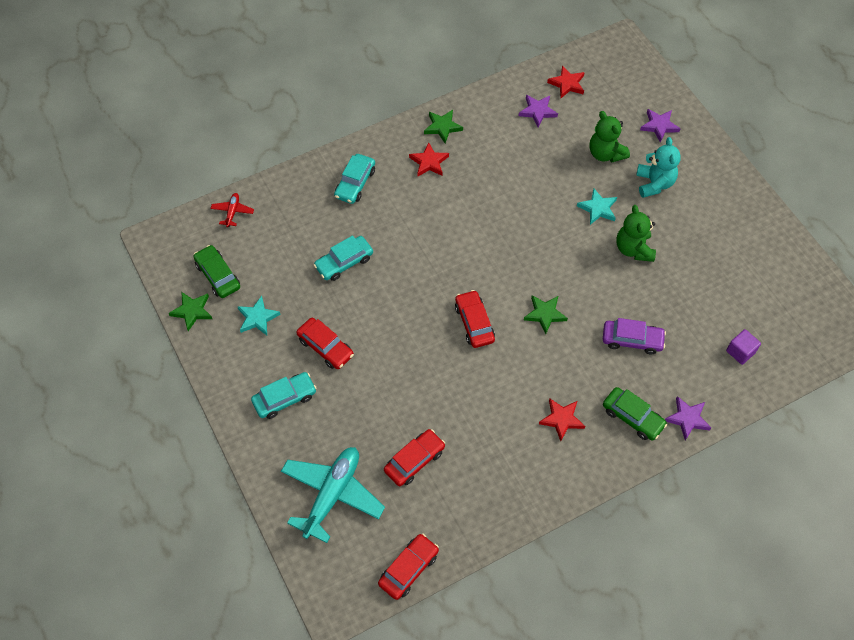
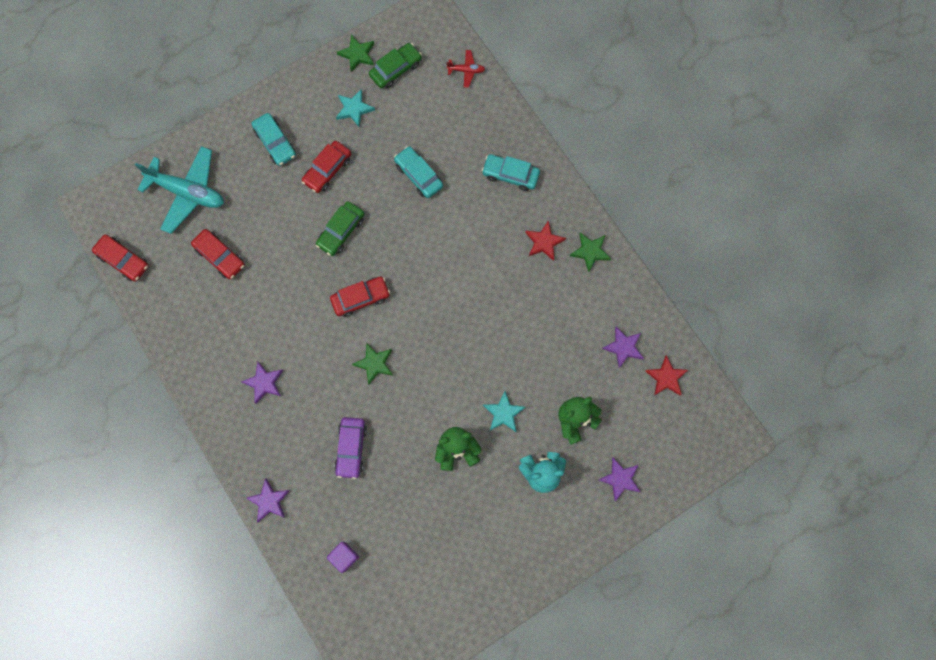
camera: 85 degrees right, 15 degrees up
red star [539,398,585,441] -> purple star [241,362,283,404]
green car [603,387,667,441] -> green car moved to [316,201,365,256]

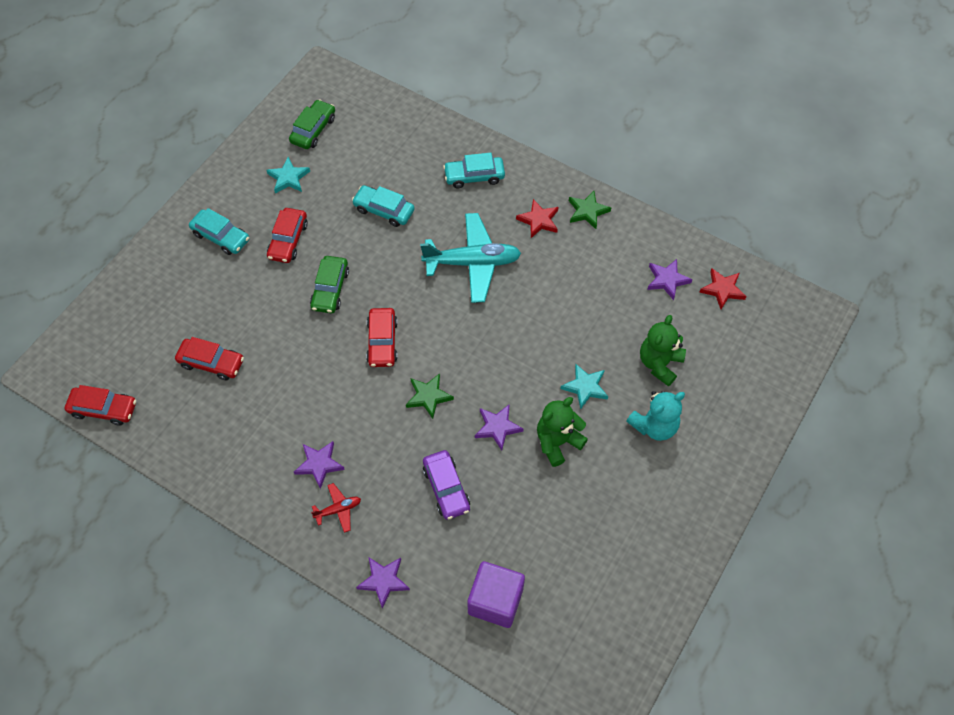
camera: 25 degrees left, 15 degrees down
turquoise plane [135,146,224,234] -> turquoise plane moved to [420,213,521,303]
purple cube [327,542,359,573] -> purple cube [467,561,525,628], size x1.72
red car [330,277,390,317] -> red car turned 135 degrees clockwise [366,308,398,367]
green star [337,35,374,72] -> none
red plane [447,50,485,88] -> red plane moved to [311,483,361,533]
purple star [598,457,641,501] -> purple star moved to [475,404,523,451]

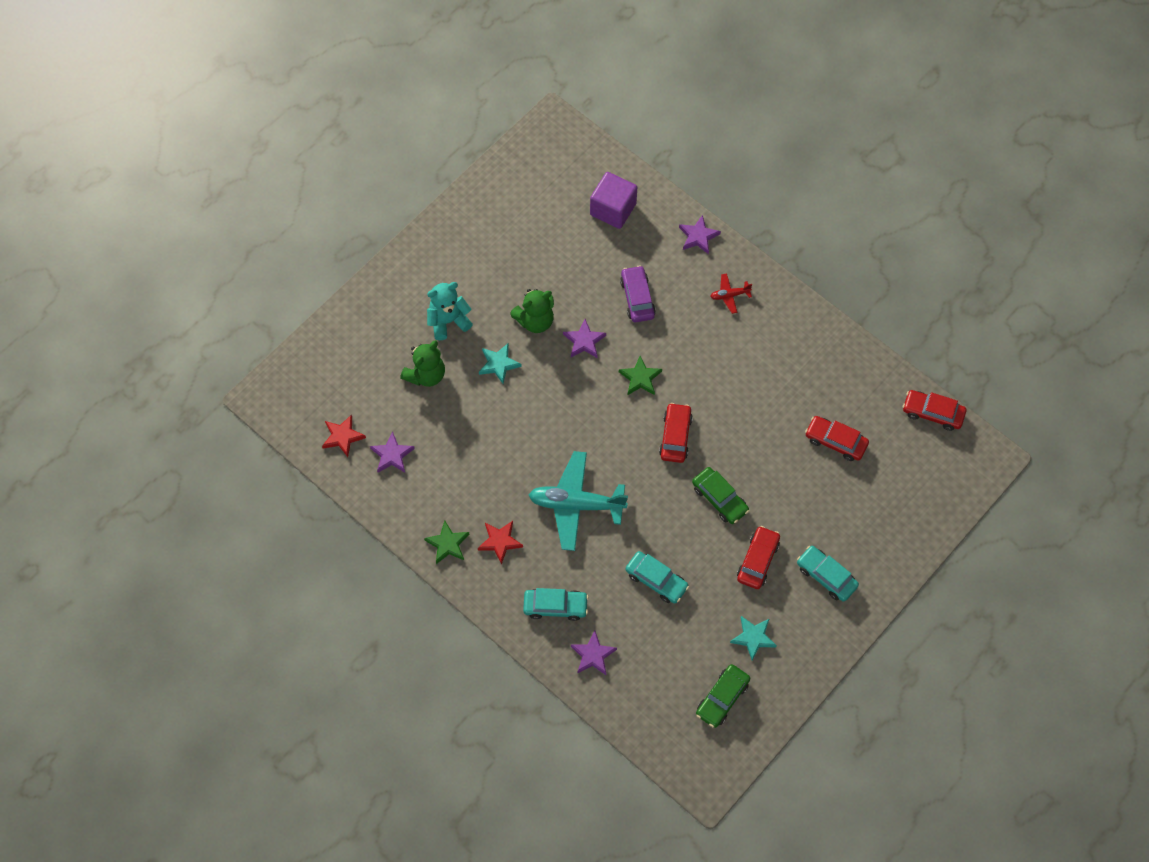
camera: 170 degrees left, 5 degrees up
purple star [294,441,345,489] -> purple star moved to [571,631,617,675]
green car [310,256,349,313] -> green car turned 120 degrees clockwise [692,467,749,524]

